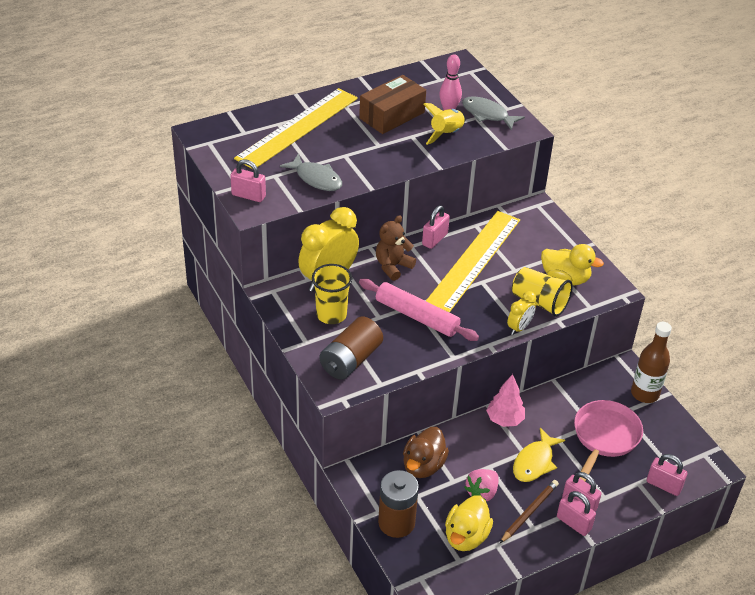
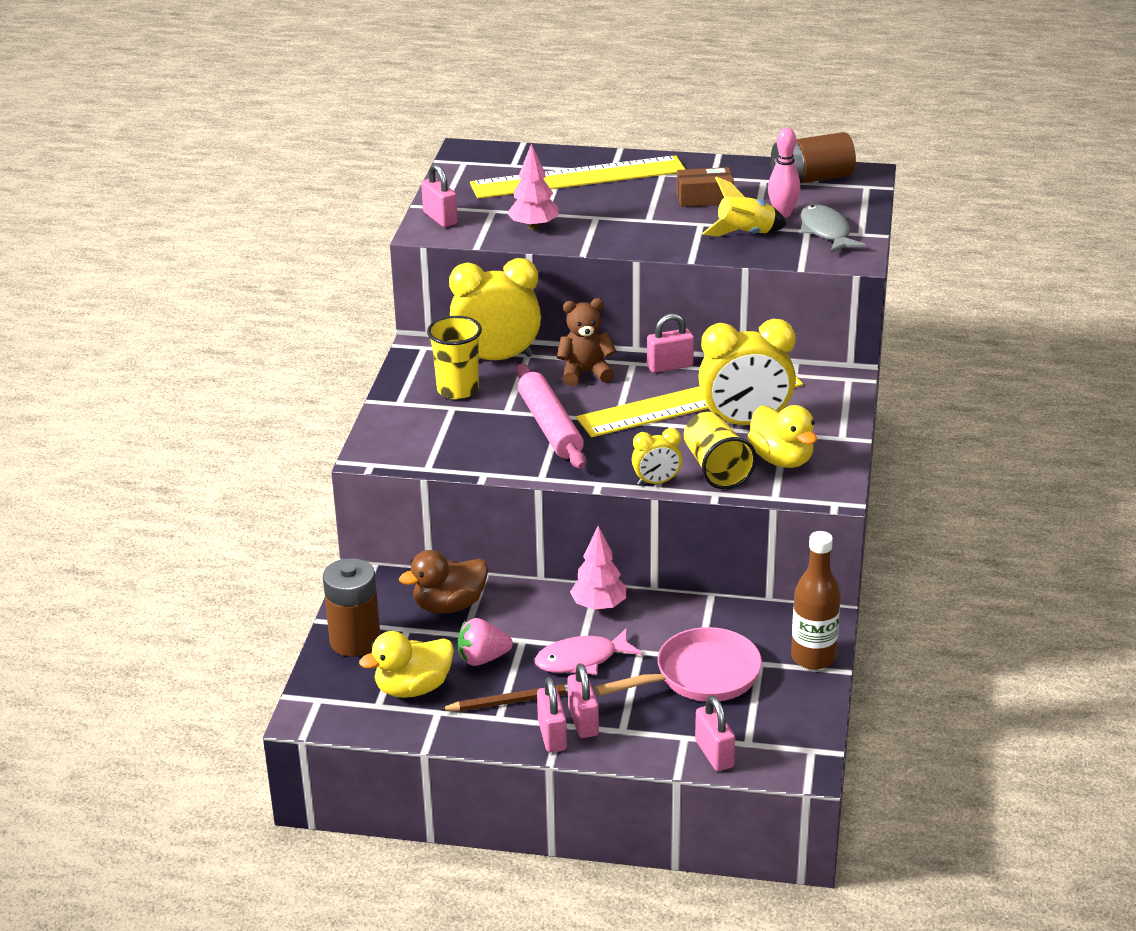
camera: 40 degrees right, 10 degrees down
grey fish [280,153,342,191] -> pink tree [507,144,559,230]
brown battery [319,316,383,380] -> brown battery moved to [771,132,856,184]
brown box [359,75,426,134] -> brown box [676,167,734,207], size x0.65
yellow fish [513,428,565,482] -> pink fish [535,628,642,675]
none -> yellow clock [698,319,796,425]

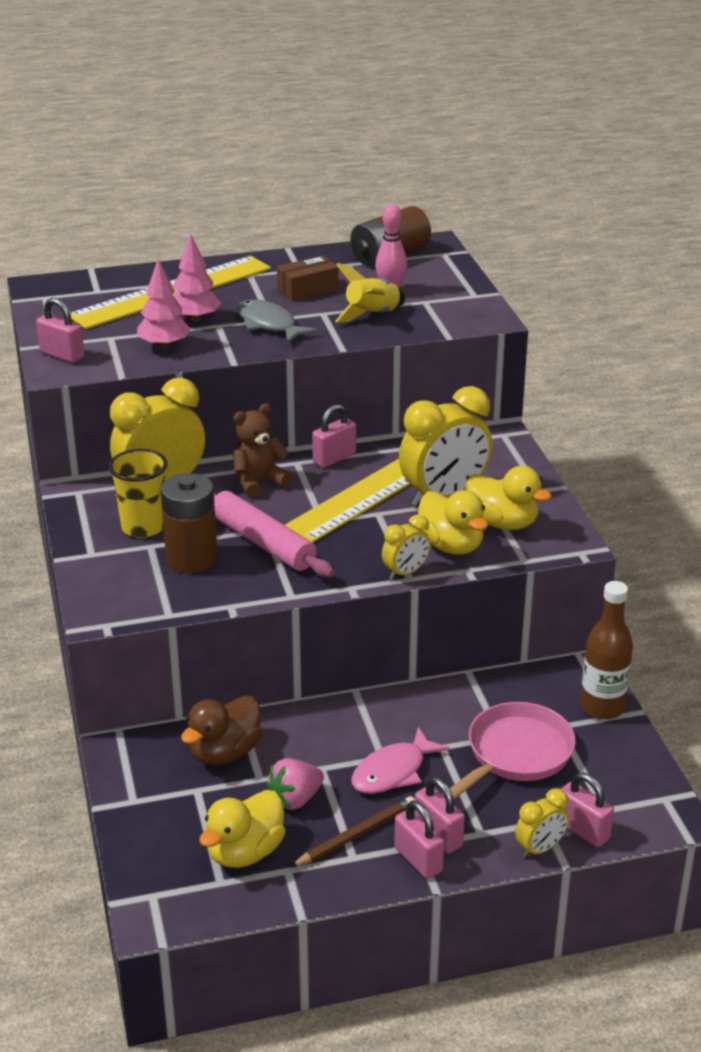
camera: 25 degrees left, 0 degrees up
brown battery [323,558,380,657] -> brown battery moved to [161,473,218,573]
pink tree [570,526,626,611] -> pink tree moved to [173,233,221,322]
yellow cup [684,412,757,489] -> yellow duck [418,490,488,554]
grey fish [800,204,866,253] -> grey fish moved to [237,300,318,343]
none -> yellow clock [515,788,569,858]

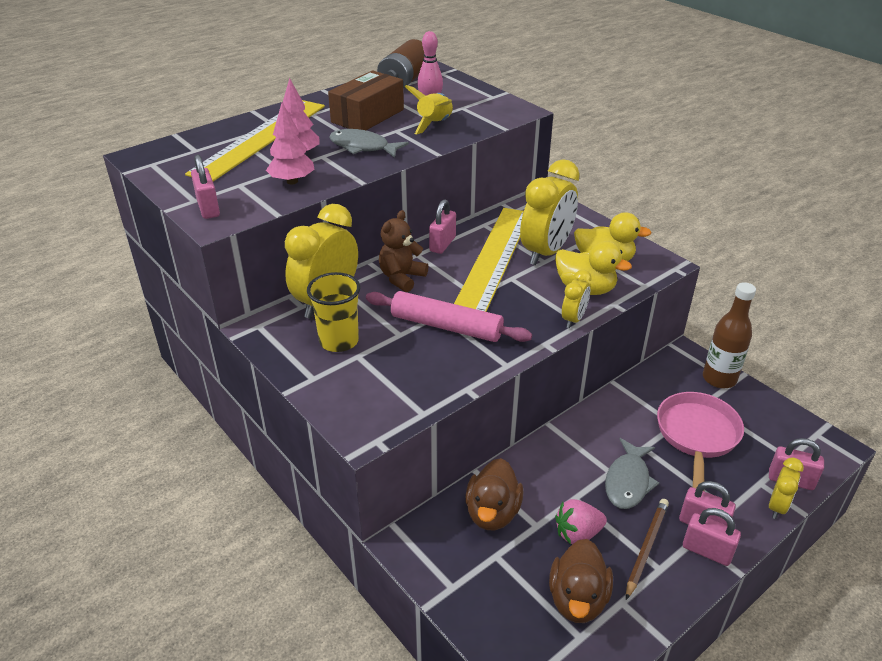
camera: 25 degrees left, 5 degrees up
pink padlock [36,298,84,363] -> pink padlock turned 60 degrees clockwise [191,154,220,219]
brown battery [161,473,218,573] -> none
yellow duck [199,790,286,868] -> brown duck [549,539,613,623]
pink strawberry [267,758,324,810] -> pink strawberry turned 45 degrees clockwise [555,499,607,544]
brown box [277,256,339,301] -> brown box [328,70,404,130], size x1.54
pink fish [351,727,450,794] -> grey fish [605,438,659,509]

